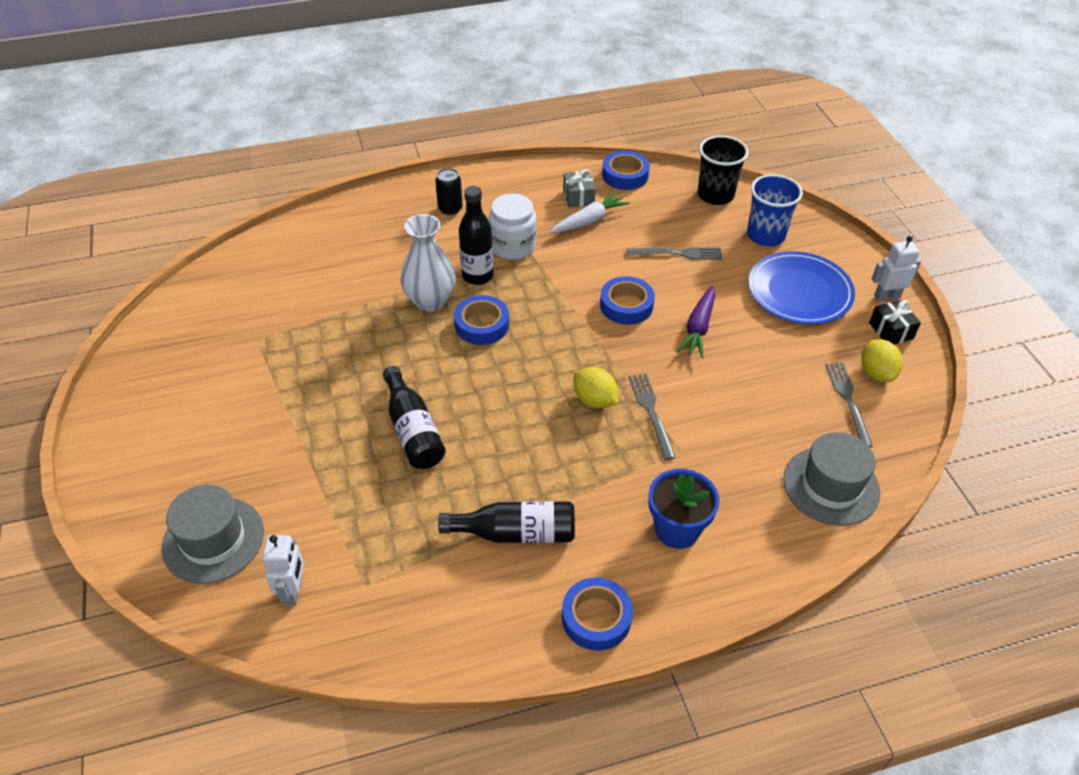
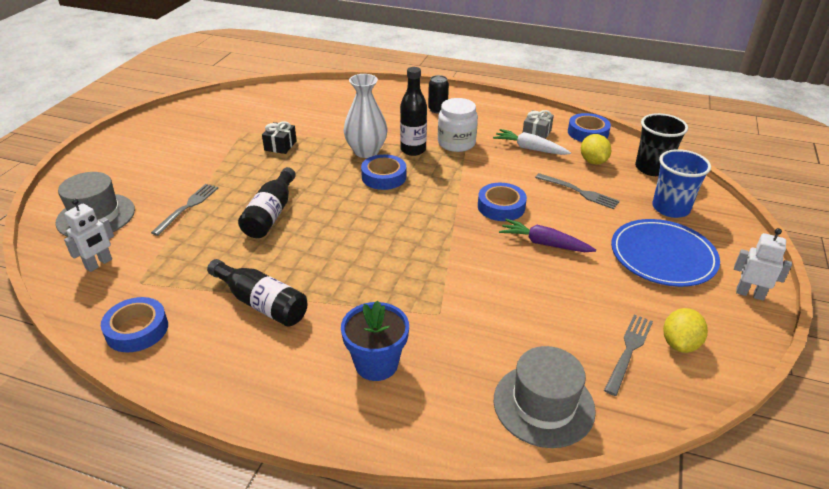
camera: 35 degrees right, 10 degrees down
white carrot [550,192,630,233] -> white carrot turned 150 degrees counterclockwise [493,129,571,155]
blue tape [562,577,633,651] -> blue tape moved to [101,297,168,352]
yellow lemon [574,367,618,408] -> yellow lemon moved to [581,134,611,165]
grey fork [628,373,676,460] -> grey fork moved to [151,184,218,236]
purple carrot [677,286,715,358] -> purple carrot turned 60 degrees clockwise [499,219,596,252]
black gift [869,300,921,344] -> black gift moved to [262,121,297,154]

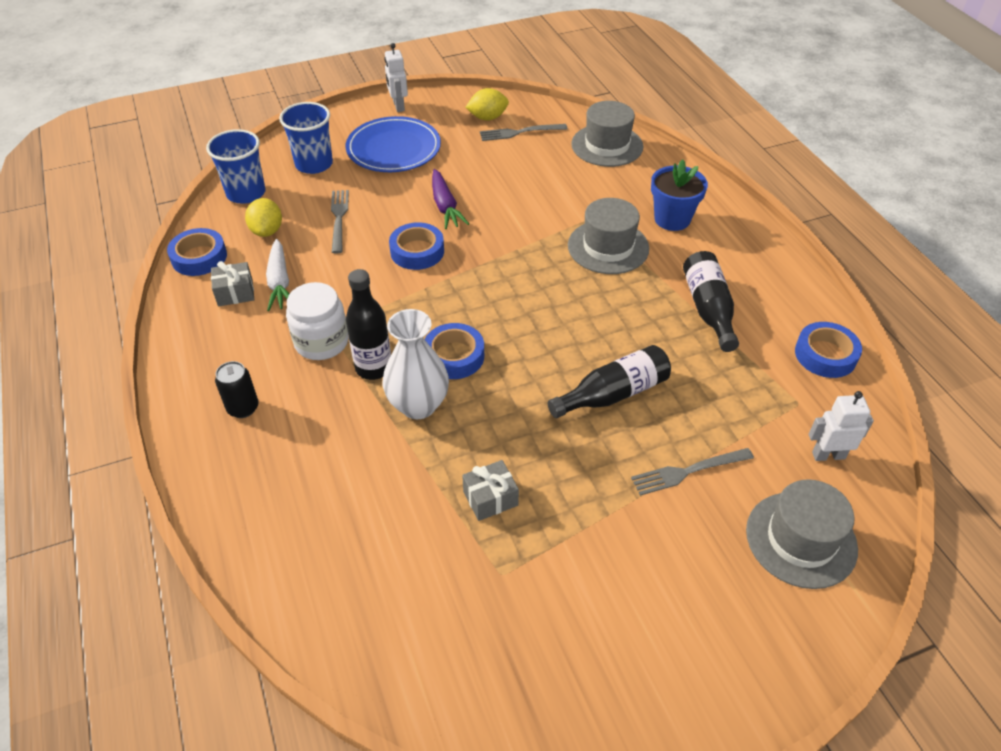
camera: 130 degrees left, 10 degrees up
black gift [262,121,297,154] -> grey gift [462,460,519,521]
yellow lemon [581,134,611,165] -> yellow lemon turned 45 degrees counterclockwise [245,198,282,237]
black cup [635,113,688,176] -> blue cup [206,129,265,204]
none -> grey hat [568,198,649,274]

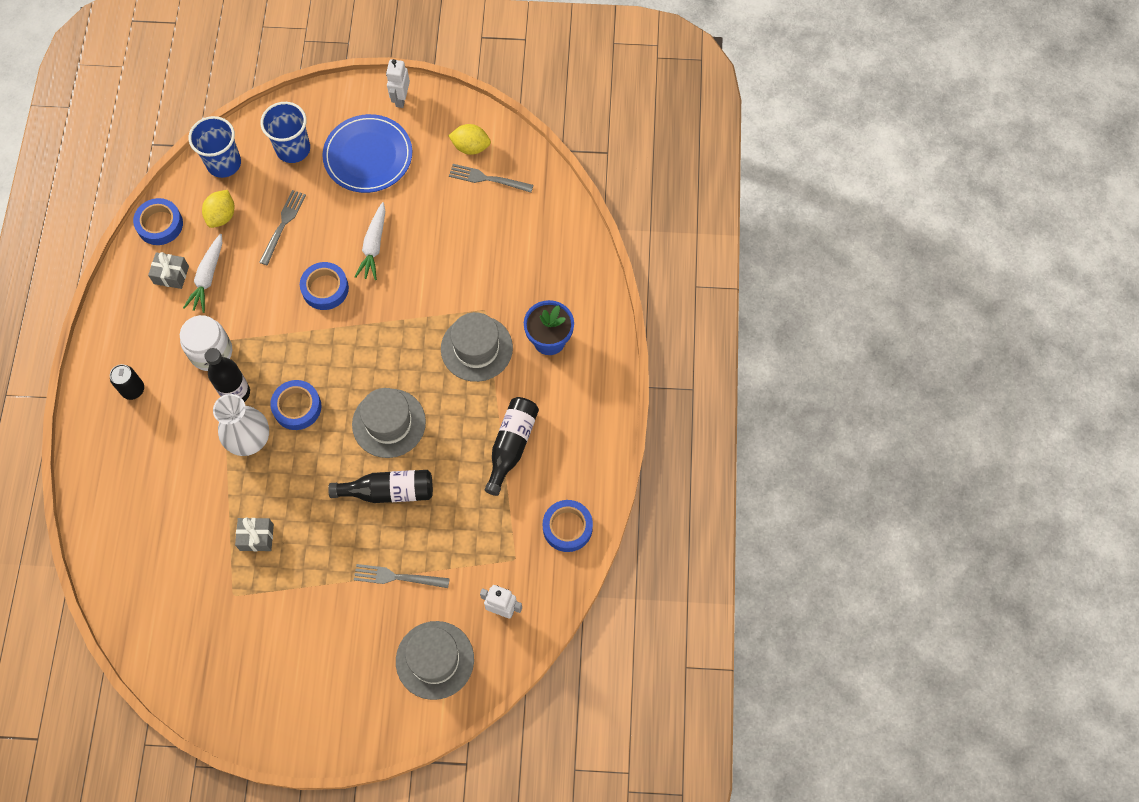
camera: 25 degrees right, 20 degrees up
purple carrot [432,169,469,229] -> white carrot [355,202,385,280]
grey hat [571,101,643,167] -> grey hat moved to [352,388,426,458]

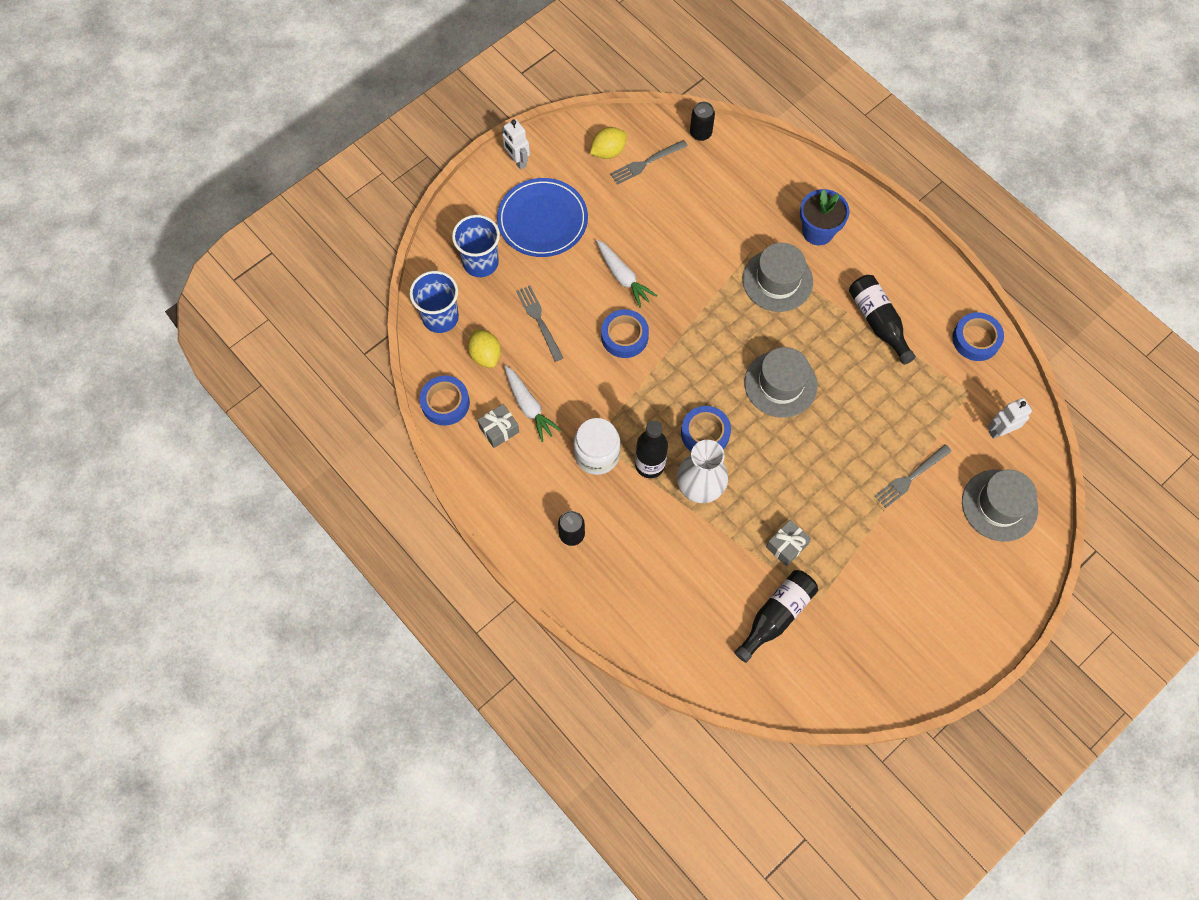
camera: 45 degrees left, 0 degrees up
black bottle [328,470,433,503] -> black bottle moved to [734,570,818,663]
none -> black can [690,102,715,141]

